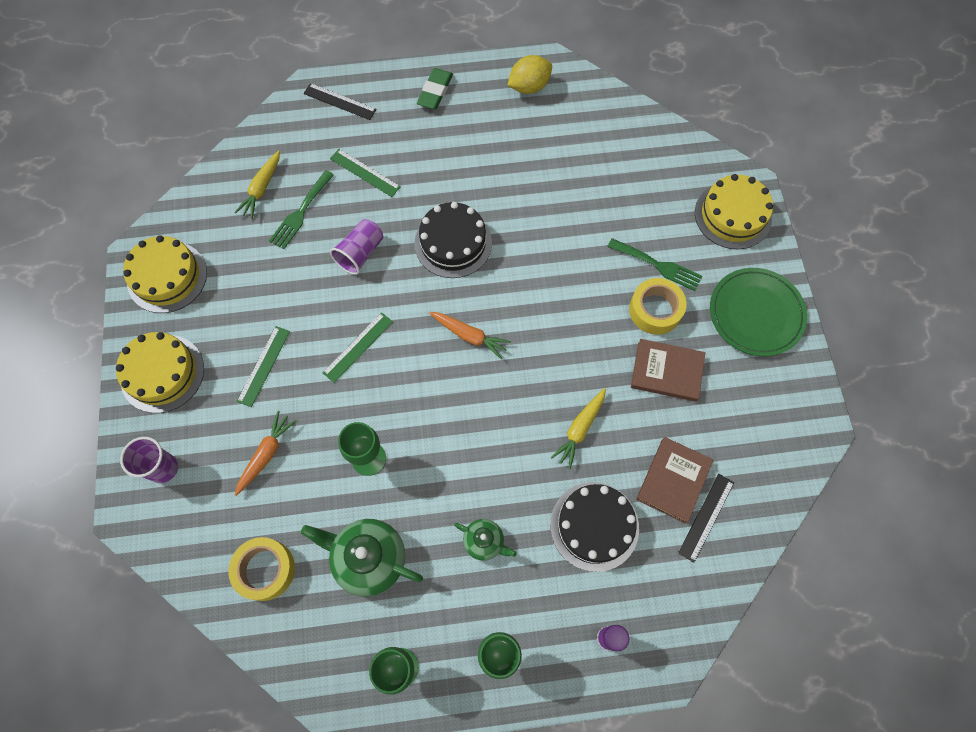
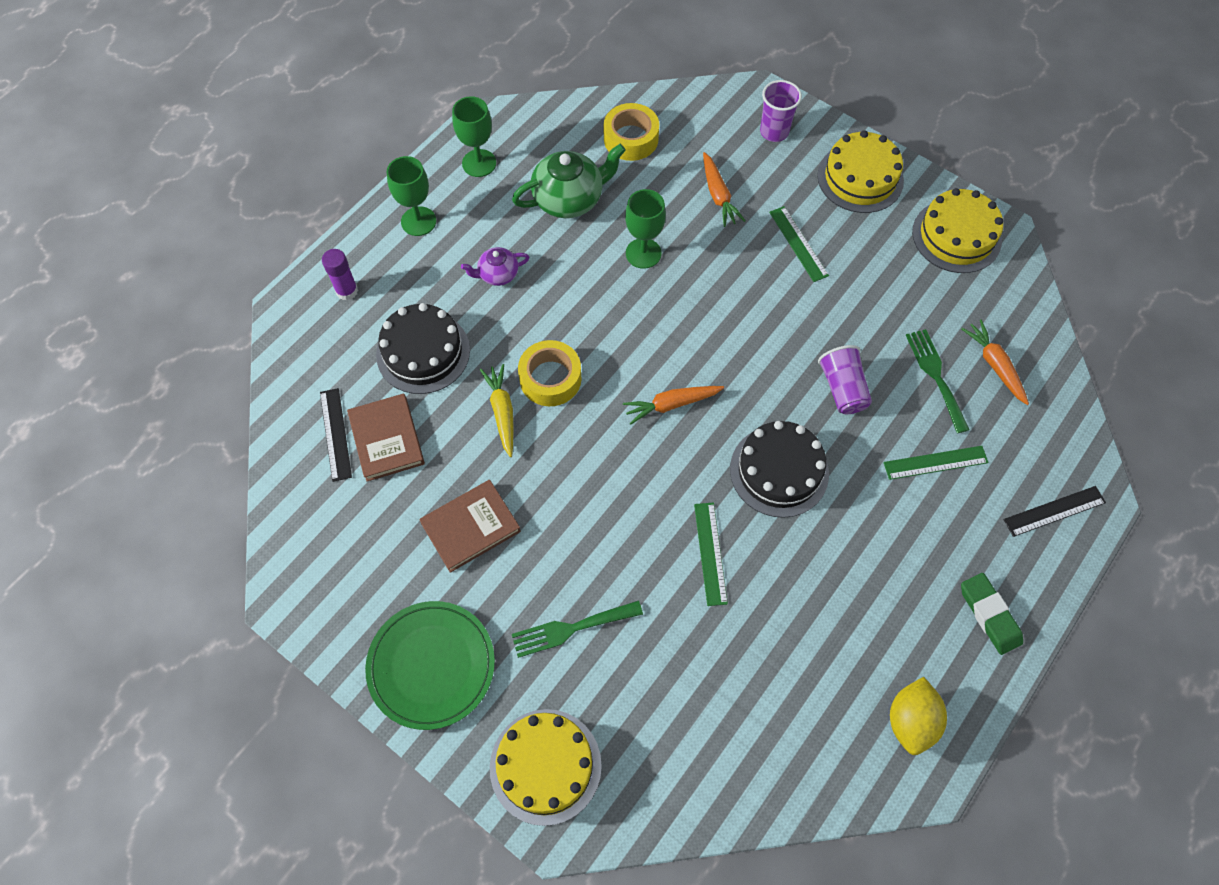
camera: 135 degrees right, 5 degrees down
yellow carrot [234,150,280,219] -> orange carrot [961,320,1029,405]
green ruler [323,312,393,383] -> green ruler moved to [694,503,728,606]
green teapot [454,519,517,561] -> purple teapot [461,247,529,286]
yellow tape [629,278,687,335] -> yellow tape moved to [518,340,582,406]

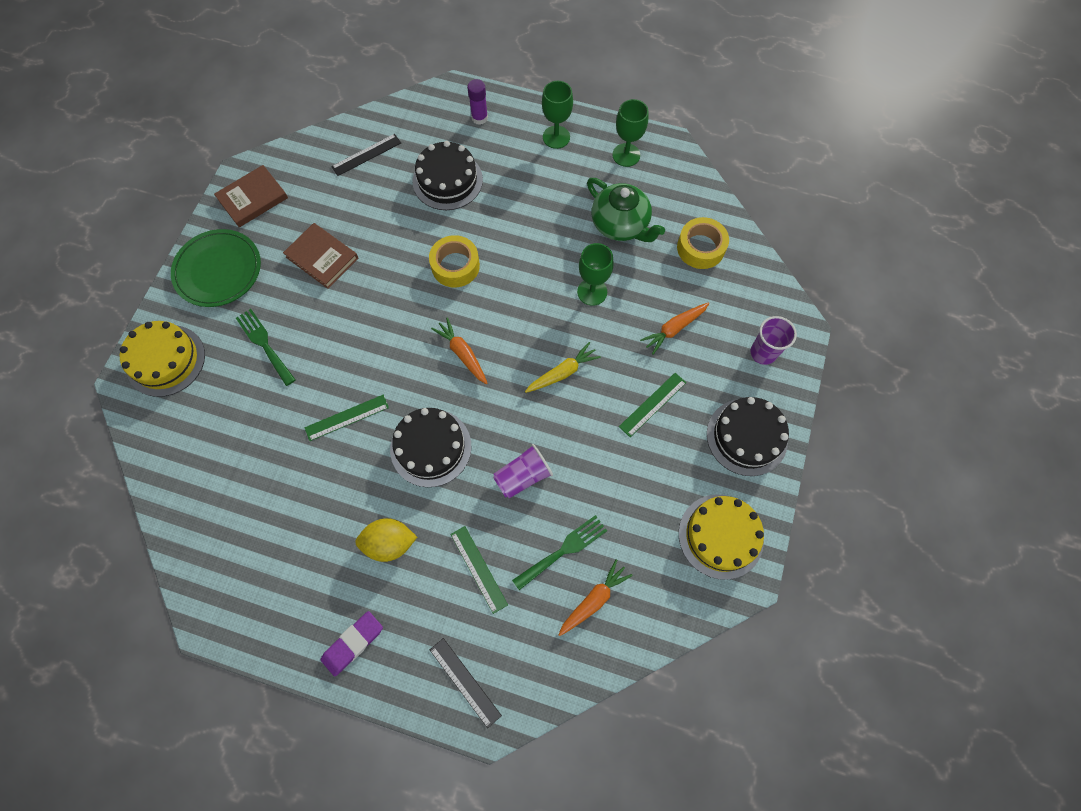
camera: 70 degrees right, 5 degrees up
brown book [347,393,425,482] -> brown book moved to [214,165,288,228]
purple teapot [461,247,529,286] -> none
yellow carrot [480,364,514,457] -> yellow carrot moved to [525,342,601,393]
yellow cake [817,130,904,213] -> black cake [707,397,789,476]
yellow lemon [890,677,947,755] -> yellow lemon moved to [355,518,417,562]
green eraser [961,573,1023,655] -> purple eraser [321,611,383,677]

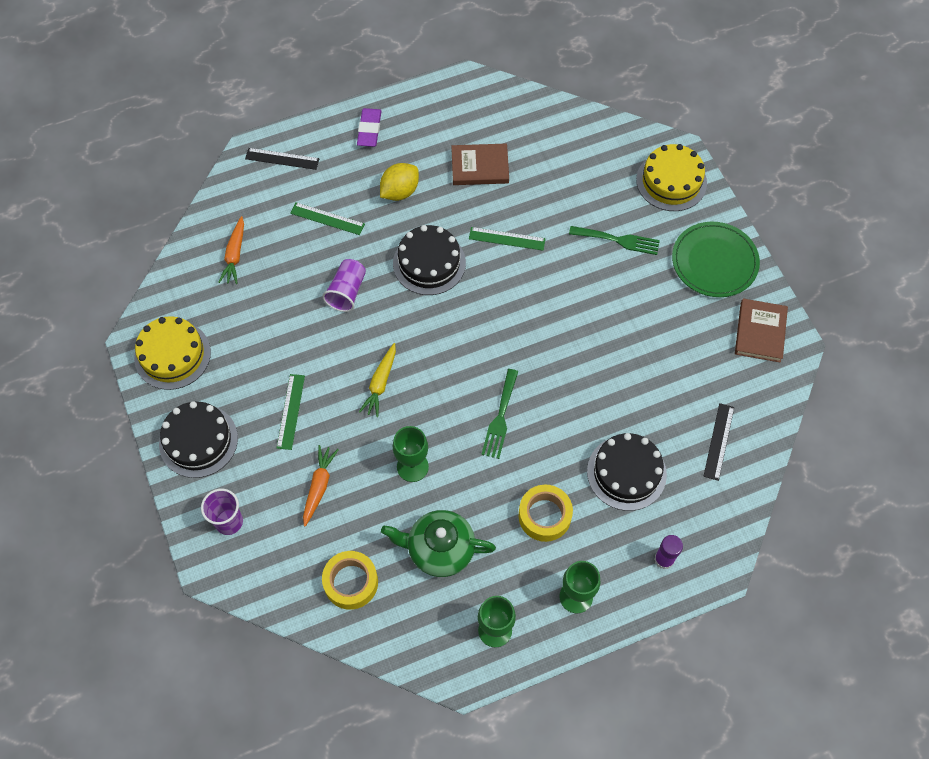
camera: 140 degrees right, 5 degrees down
brown book [283,223,358,289] -> brown book moved to [451,144,509,185]
green ruler [305,395,389,441] -> green ruler turned 75 degrees clockwise [469,227,546,251]
yellow tape [429,235,480,287] -> yellow tape moved to [519,485,573,542]
orange carrot [431,318,488,385] -> none
green fork [512,515,607,590] -> green fork moved to [481,369,518,459]

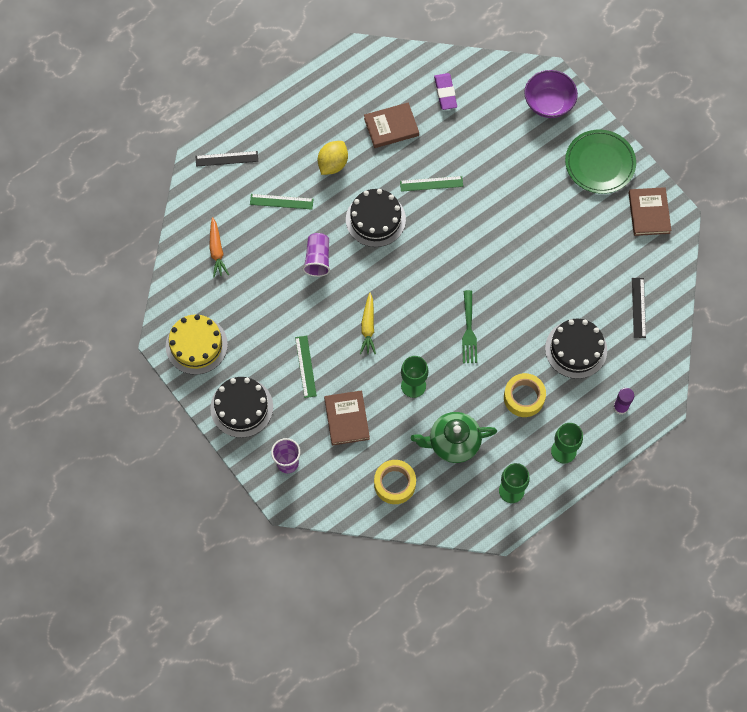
camera: 15 degrees left, 5 degrees up
orange carrot [303,445,339,527] -> brown book [324,390,370,446]
purple eraser [357,108,381,147] -> purple eraser moved to [434,73,457,110]
green fork [569,226,660,255] -> none
yellow cake [636,144,707,211] -> purple bowl [524,70,578,118]

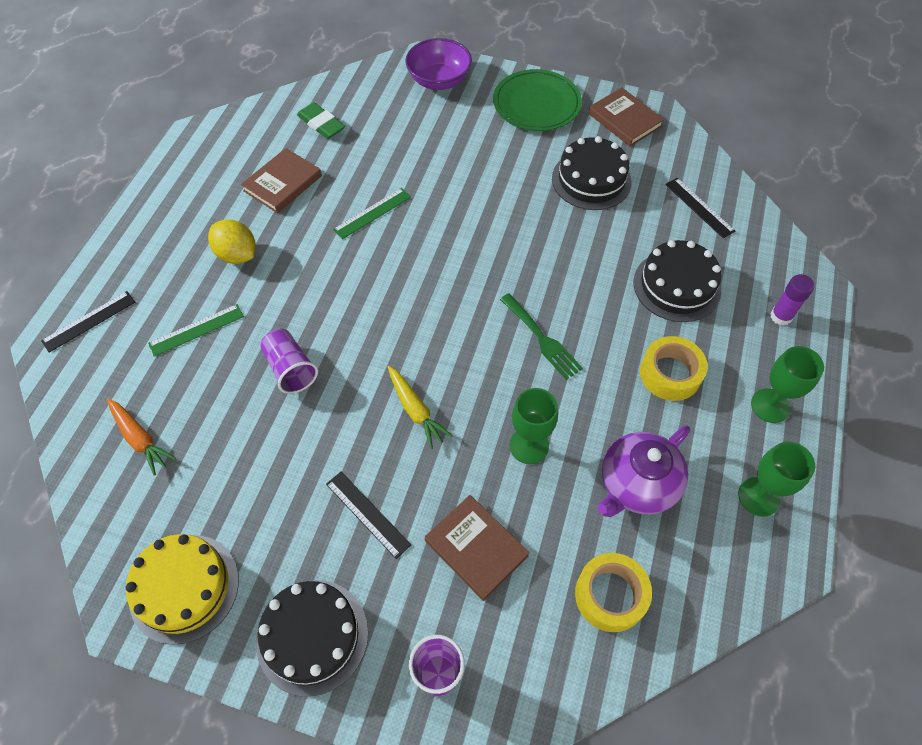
camera: 35 degrees left, 10 degrees down
green ruler [295,336,317,398] -> black ruler [326,472,411,559]
yellow lemon [318,141,348,175] -> yellow lemon turned 45 degrees counterclockwise [208,219,256,264]
black cake [346,189,406,247] -> black cake moved to [552,136,632,210]
green teapot [411,412,497,463] -> purple teapot [597,425,690,517]
purple eraser [434,73,457,110] -> green eraser [297,102,345,139]

